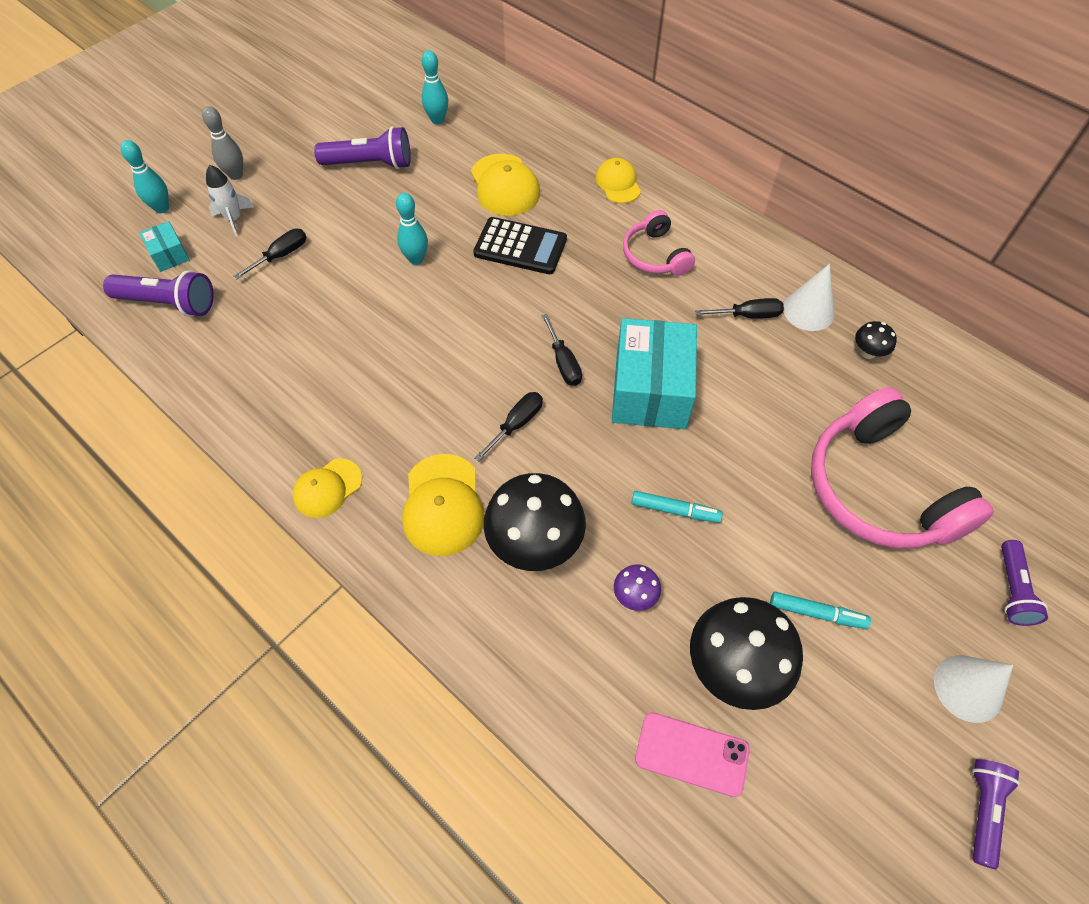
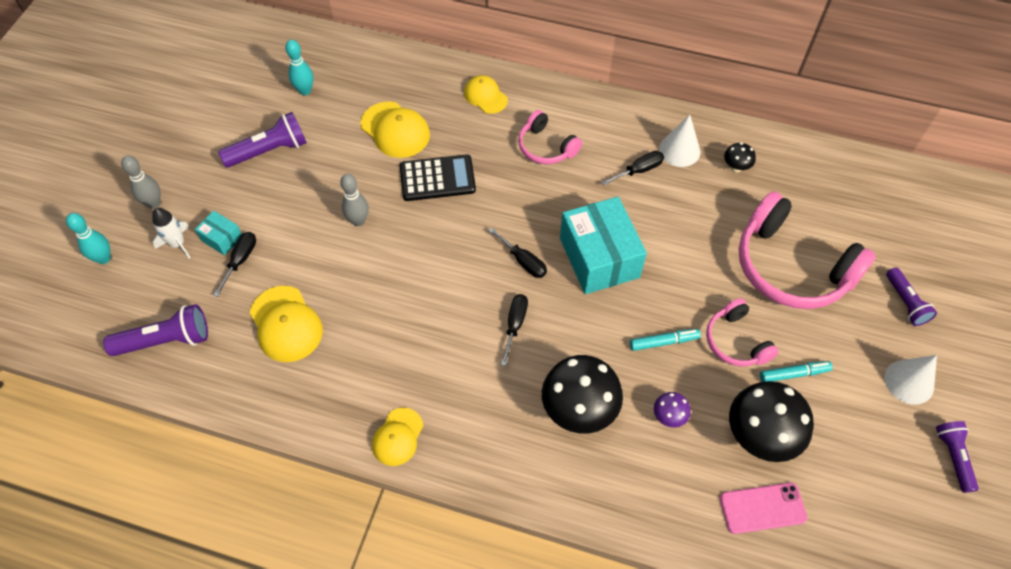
camera: 25 degrees left, 0 degrees up
turquoise box [139,221,190,272] -> turquoise box moved to [195,211,242,256]
turquoise bowling pin [396,193,428,265] -> grey bowling pin [340,174,369,226]
yellow cap [402,454,485,556] -> yellow cap moved to [250,286,323,362]
none -> pink headphones [706,298,779,366]

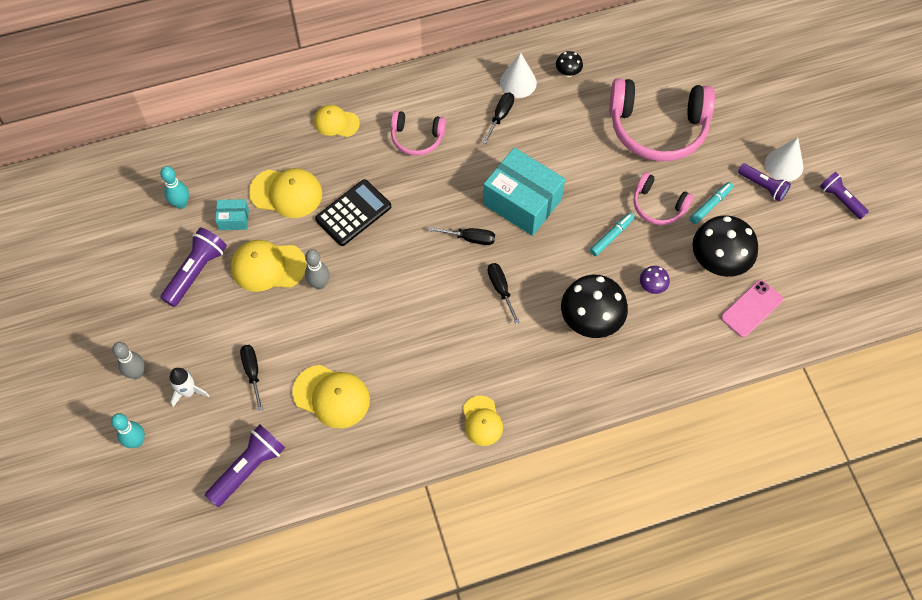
camera: 35 degrees left, 5 degrees up
turquoise box [195,211,242,256] -> turquoise box moved to [215,199,249,230]
purple flashlight [886,267,937,326] -> purple flashlight moved to [738,163,791,202]
none -> yellow cap [231,240,307,292]

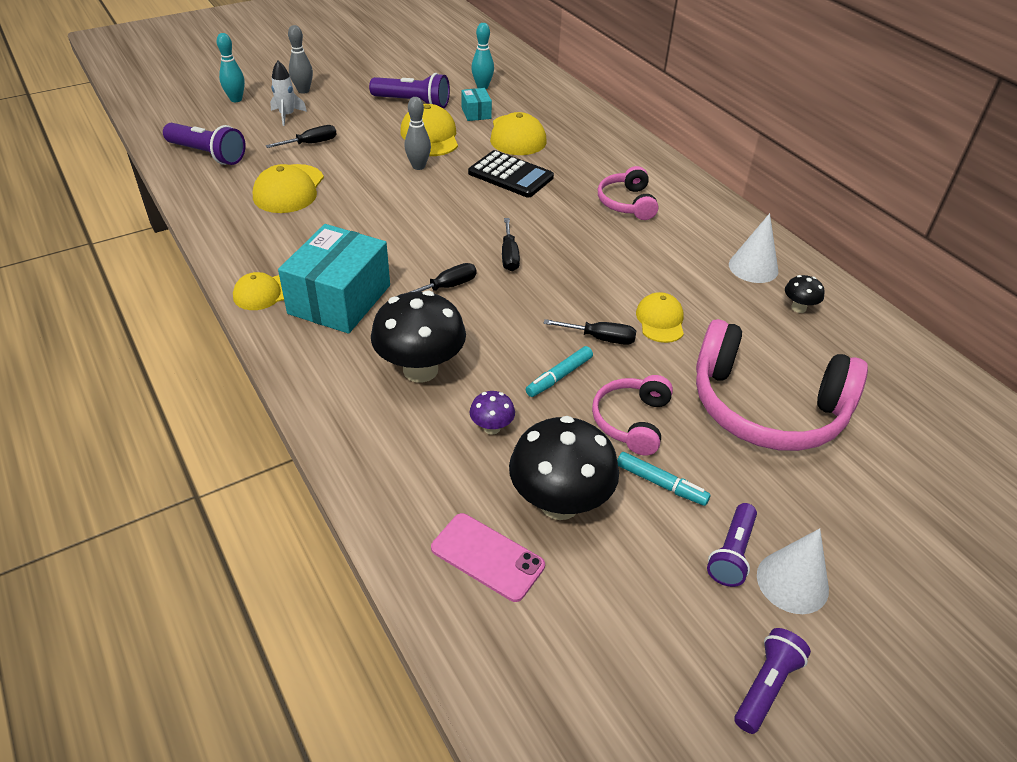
camera: 75 degrees right, 20 degrees down
yellow cap [314,105,360,137] -> yellow cap moved to [636,292,684,343]
black screwdriver [482,93,514,144] -> black screwdriver moved to [544,319,636,345]
turquoise box [483,148,565,236] -> turquoise box moved to [278,224,390,334]
turquoise marker [590,213,635,256] -> turquoise marker turned 105 degrees clockwise [526,346,593,397]
pink headphones [609,78,715,161] -> pink headphones turned 60 degrees counterclockwise [696,319,868,451]

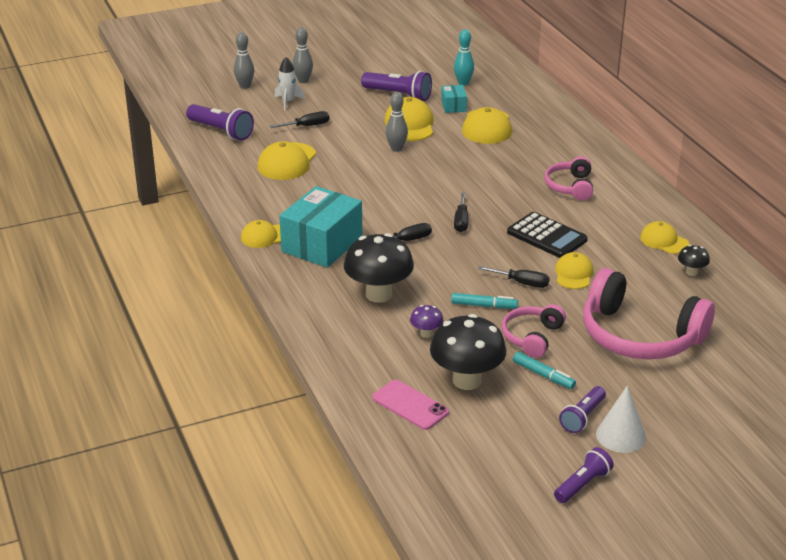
camera: 10 degrees right, 10 degrees down
turquoise bowling pin [216,33,245,102] -> grey bowling pin [234,32,254,89]
black calculator [468,150,554,198] -> black calculator moved to [507,212,588,258]
turquoise marker [526,346,593,397] -> turquoise marker turned 135 degrees counterclockwise [451,293,518,309]
white cone [729,213,778,283] -> yellow cap [640,221,689,254]

